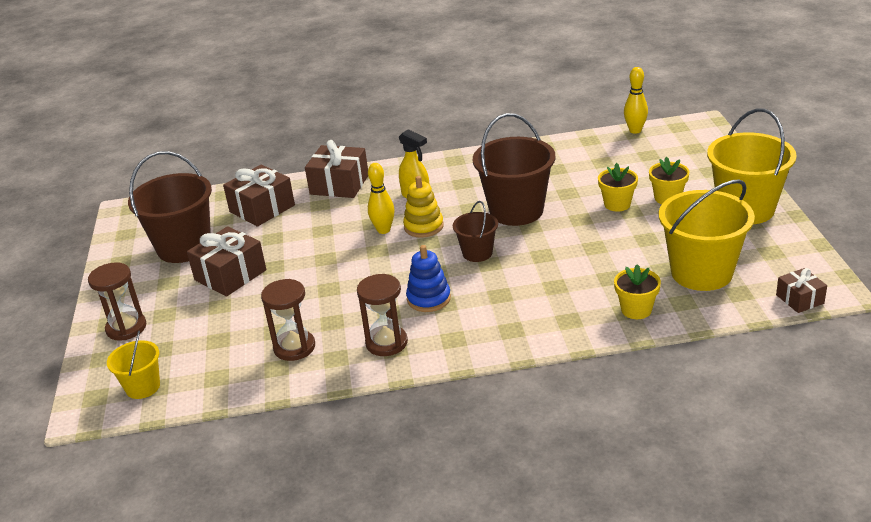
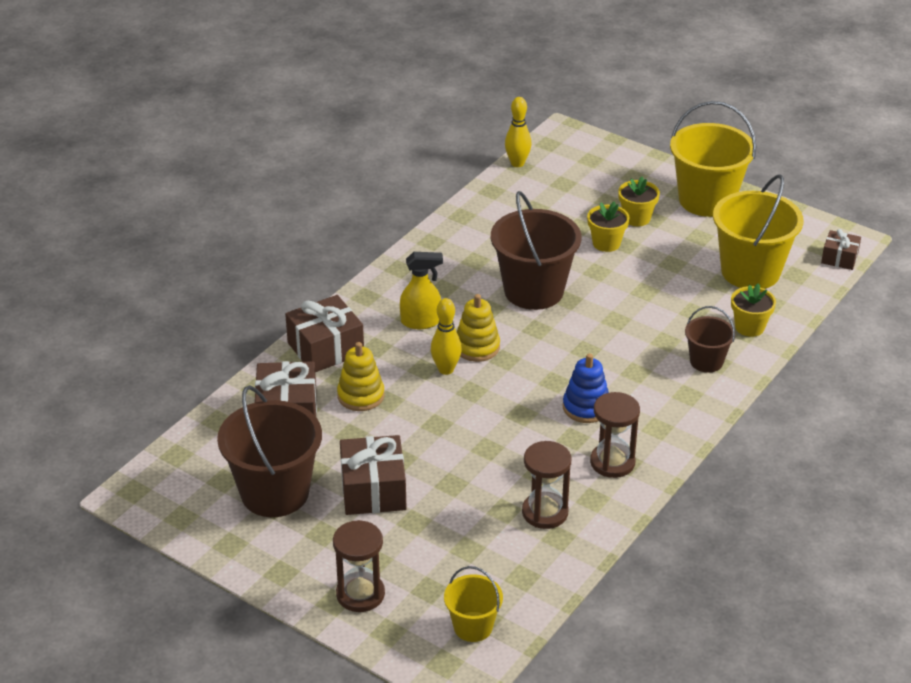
camera: 50 degrees left, 5 degrees up
brown bucket [453,201,498,262] -> brown bucket moved to [685,306,735,372]
none -> yellow stacking toy [337,342,385,411]

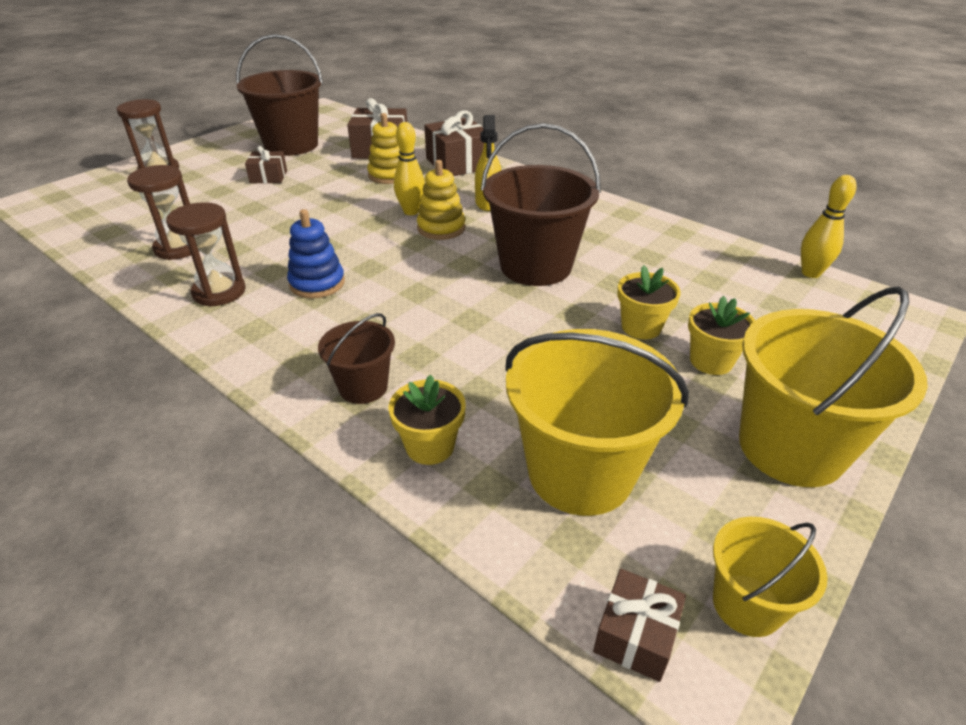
camera: 95 degrees right, 0 degrees up
brown gift [340,435,407,515] -> brown gift [245,146,287,183], size x0.57
yellow bucket [444,566,503,642] -> yellow bucket moved to [713,517,827,637]

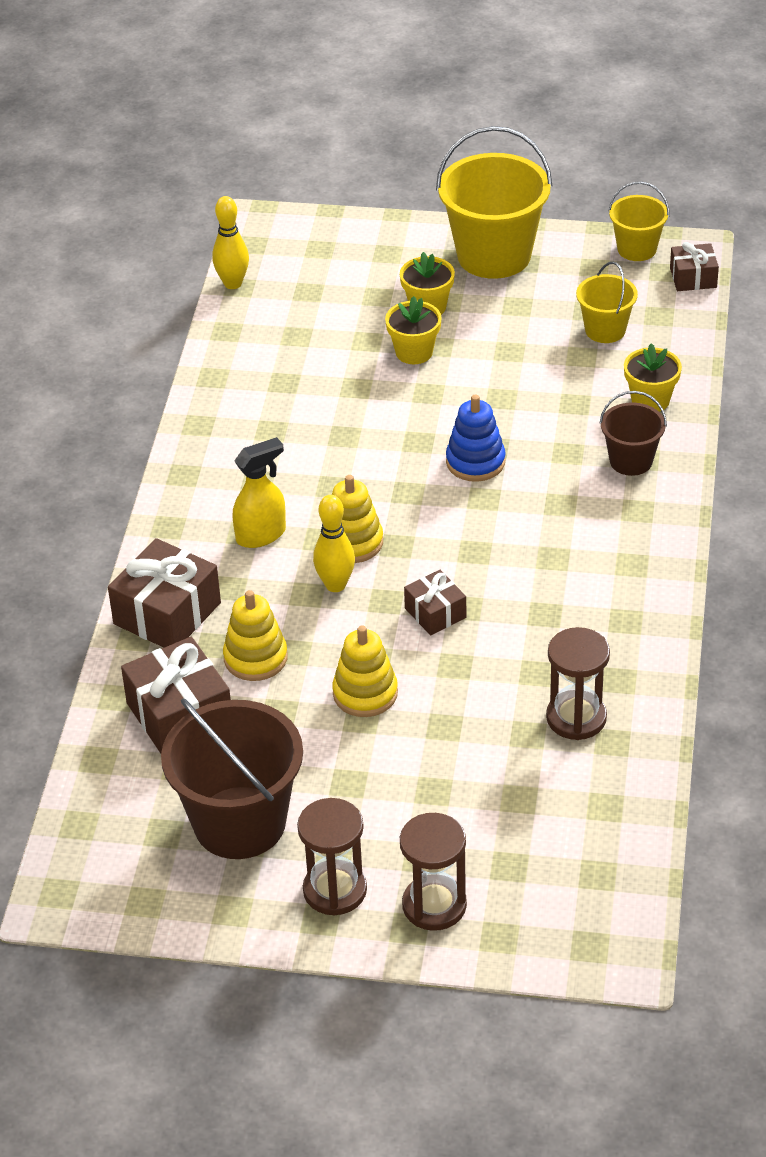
camera: 120 degrees left, 5 degrees up
brown hourglass [166,202,246,307] -> brown hourglass moved to [297,798,367,916]
brown gift [245,146,287,183] -> brown gift moved to [404,570,466,635]
blue stacking toy [287,209,345,298] -> blue stacking toy moved to [446,395,506,482]
brown bucket [481,123,601,286] -> none
yellow bucket [505,329,689,516] -> yellow bucket [576,262,638,343], size x0.53
none -> yellow stacking toy [332,626,398,717]

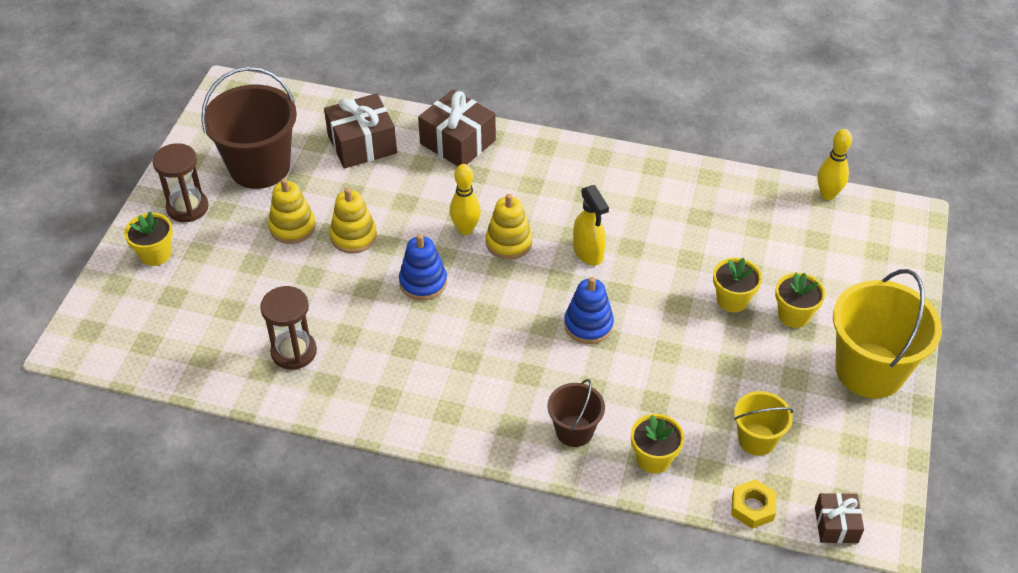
camera: 95 degrees right, 5 degrees up
yellow stacking toy [223,590,288,681] -> yellow stacking toy moved to [268,178,316,244]
yellow spray bottle [233,437,286,548] -> yellow spray bottle moved to [573,185,609,266]
brown hourglass [400,813,467,931] -> yellow flower pot [124,212,173,266]
brown gift [404,570,466,635] -> blue stacking toy [399,234,447,300]
yellow bucket [609,182,669,261] -> none
none -> yellow nut [731,479,776,529]

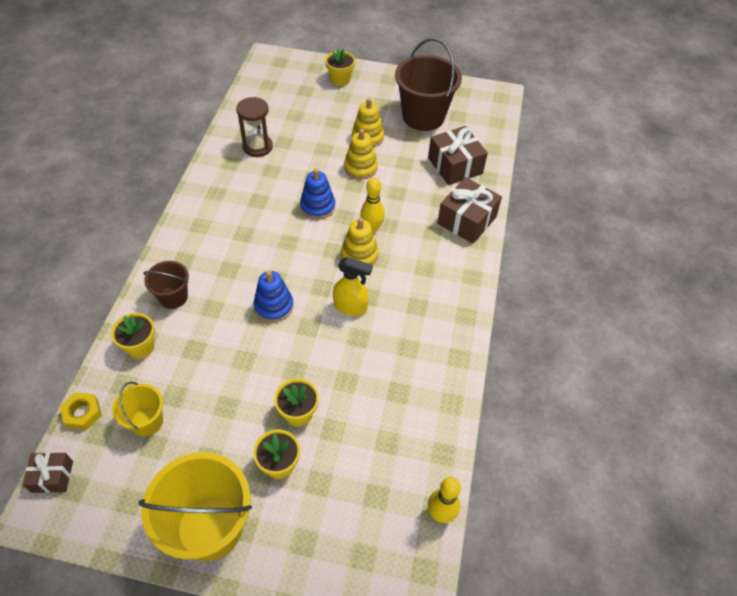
camera: 85 degrees right, 5 degrees up
brown hourglass [153,143,209,222] -> none
yellow spray bottle [573,185,609,266] -> yellow spray bottle turned 135 degrees counterclockwise [333,257,373,316]

